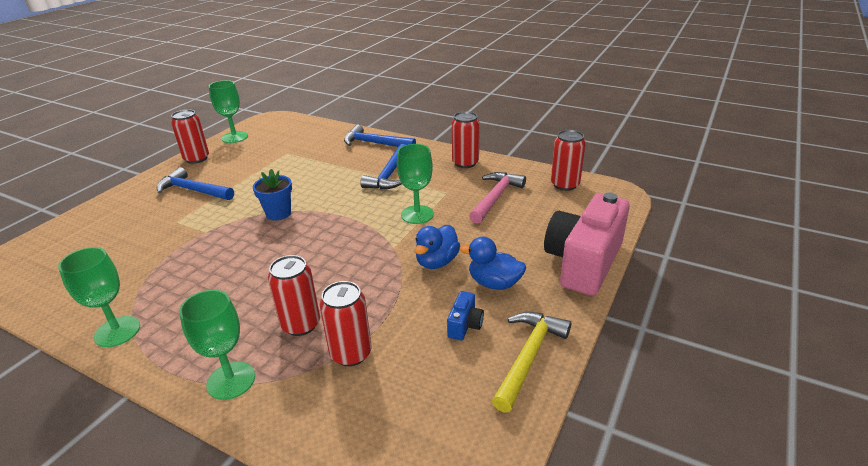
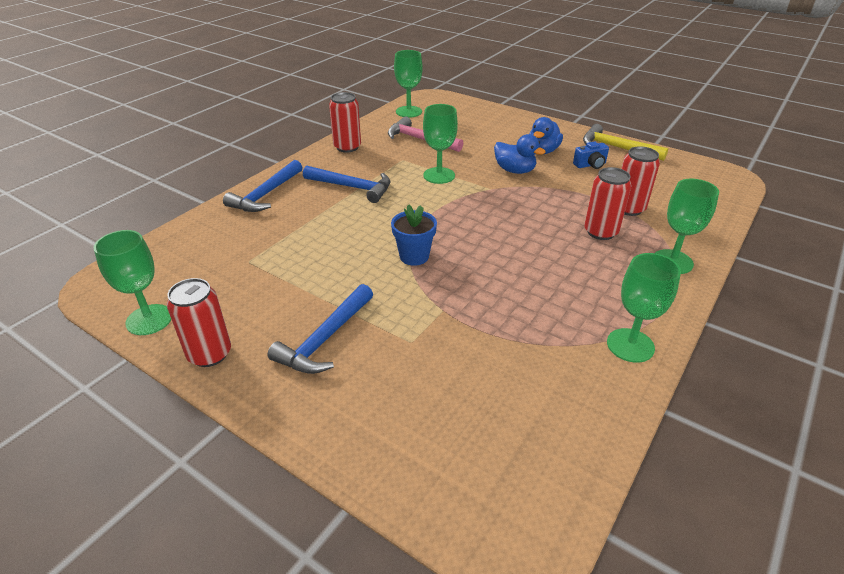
camera: 85 degrees left, 5 degrees up
blue camera [447,291,484,340] -> blue camera turned 135 degrees clockwise [573,141,609,169]
pink camera [544,193,630,296] -> none
red can [551,130,586,191] -> green goblet [394,50,423,118]

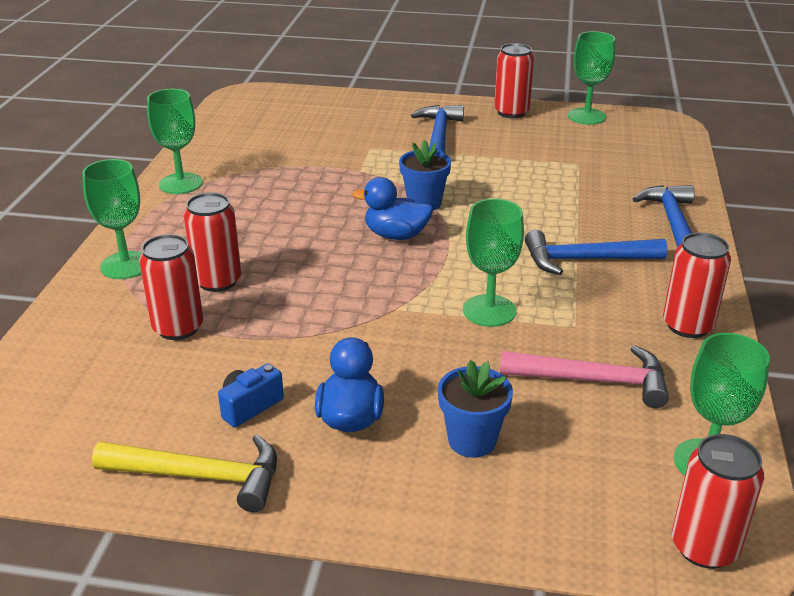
camera: 155 degrees right, 5 degrees down
blue duck [494,134,546,174] -> blue duck moved to [352,177,433,240]
none -> blue flower pot [438,360,513,458]
none -> red can [672,434,764,569]

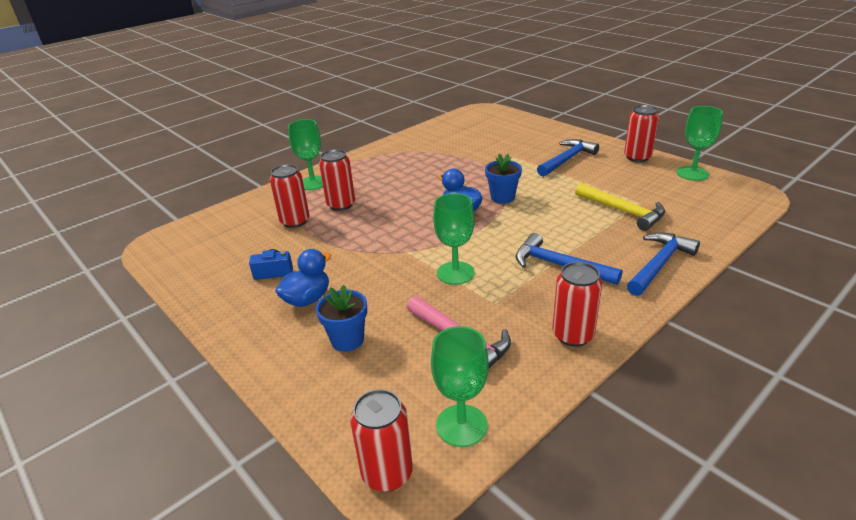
camera: 40 degrees right, 0 degrees up
yellow hammer [92,435,277,512] -> yellow hammer moved to [575,183,665,231]
green goblet [147,89,203,194] -> none

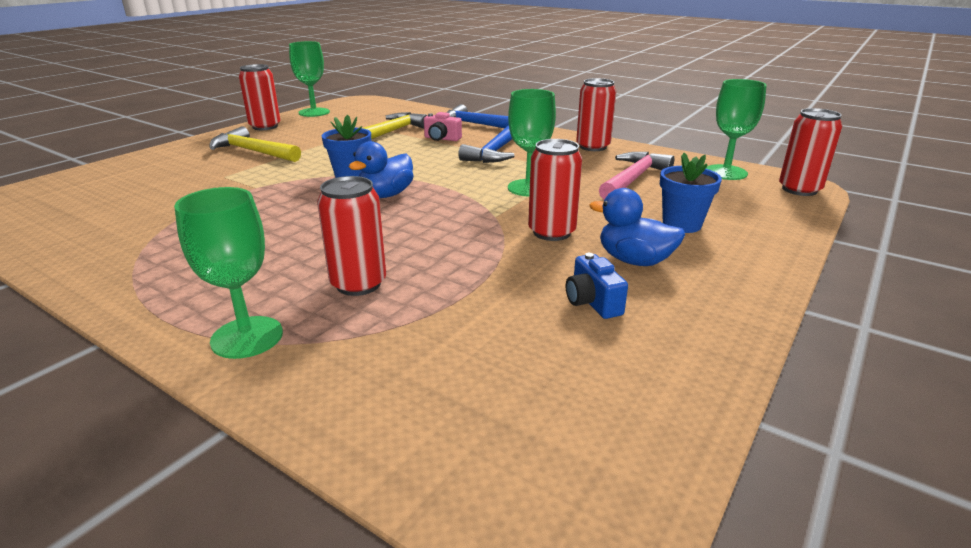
camera: 105 degrees left, 5 degrees down
red can [270,164,310,228] -> red can moved to [528,139,582,241]
blue hammer [537,139,599,177] -> yellow hammer [209,126,301,162]
none -> pink camera [424,112,462,141]

